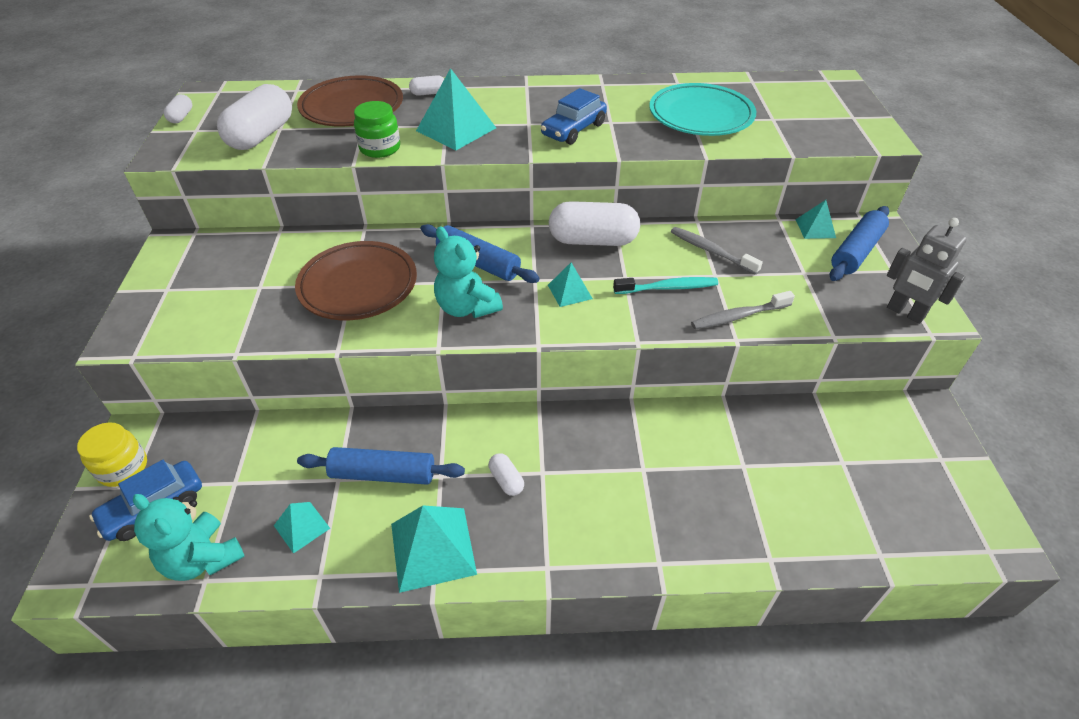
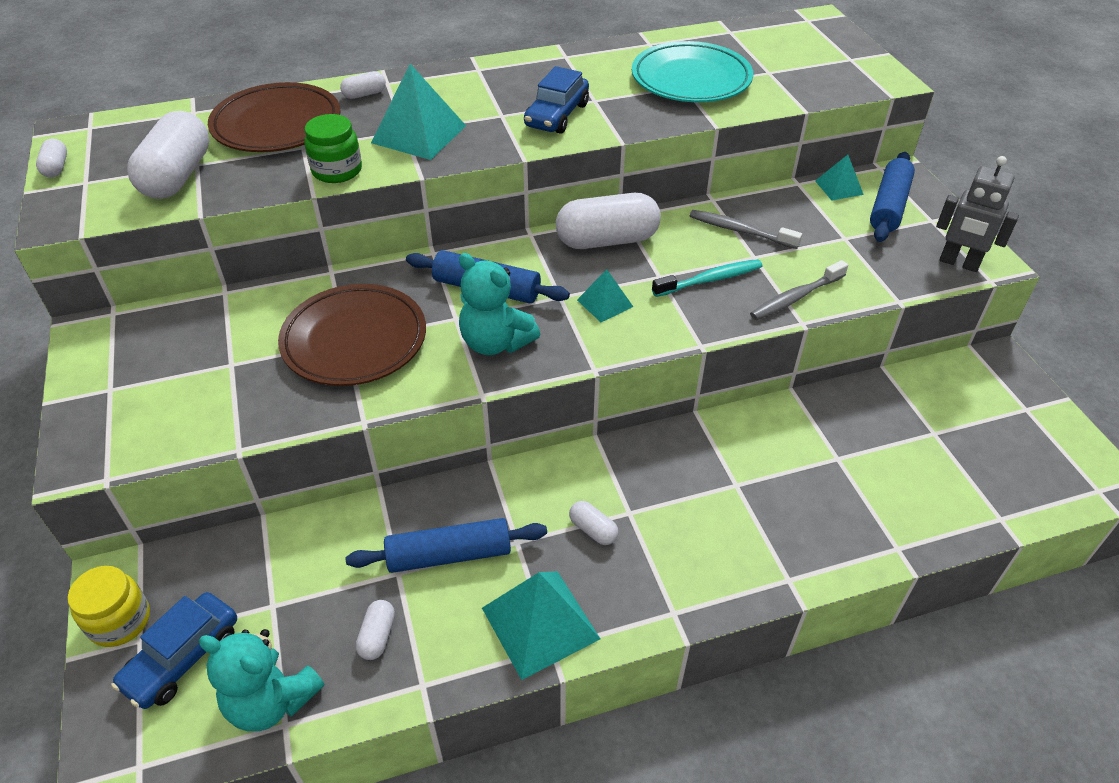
camera: 15 degrees left, 0 degrees up
turquoise pyramid [274,502,330,554] -> white capsule [356,600,395,660]

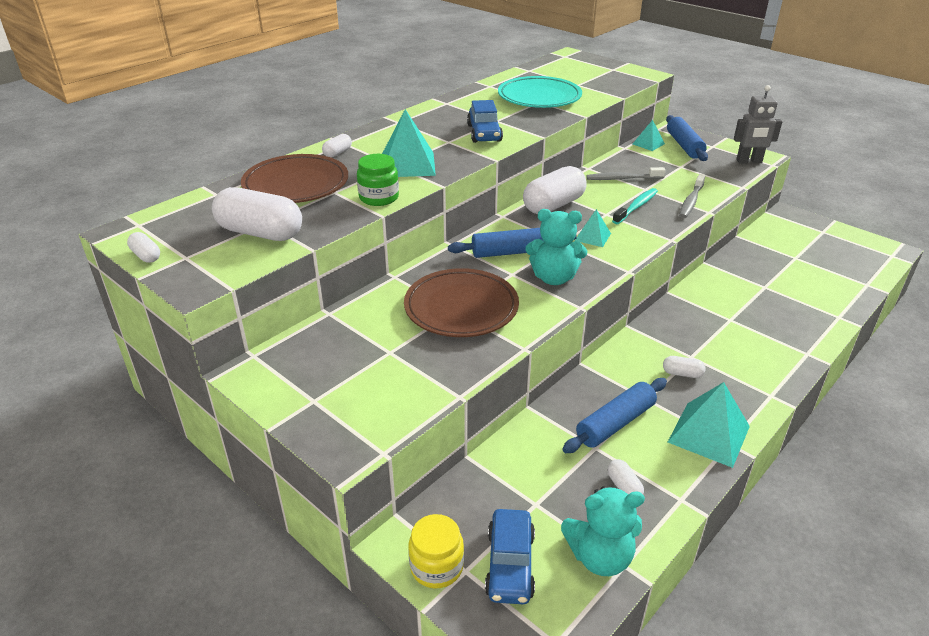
camera: 30 degrees left, 10 degrees down
white capsule [127,111,209,199] -> white capsule turned 45 degrees counterclockwise [212,187,302,241]

